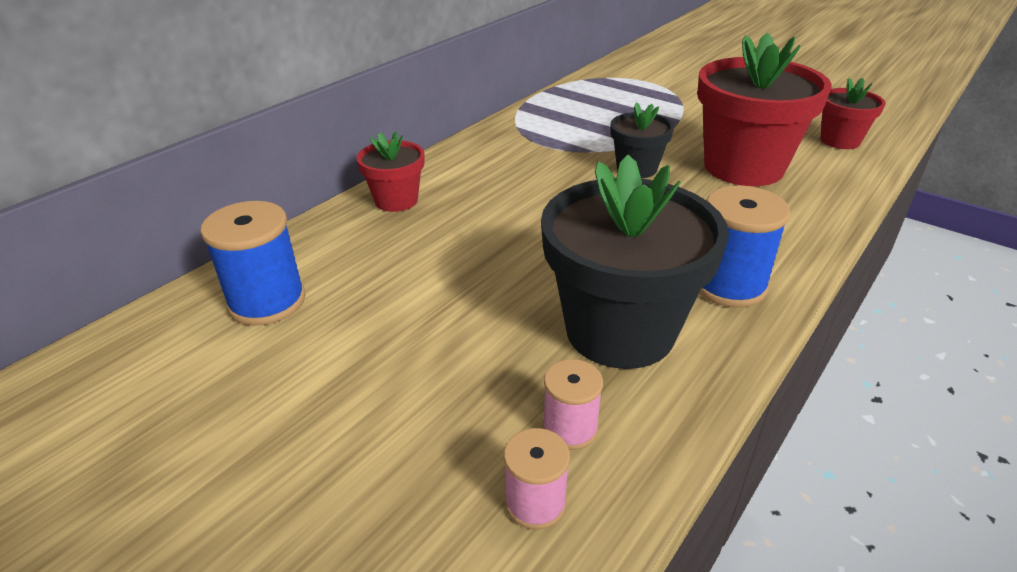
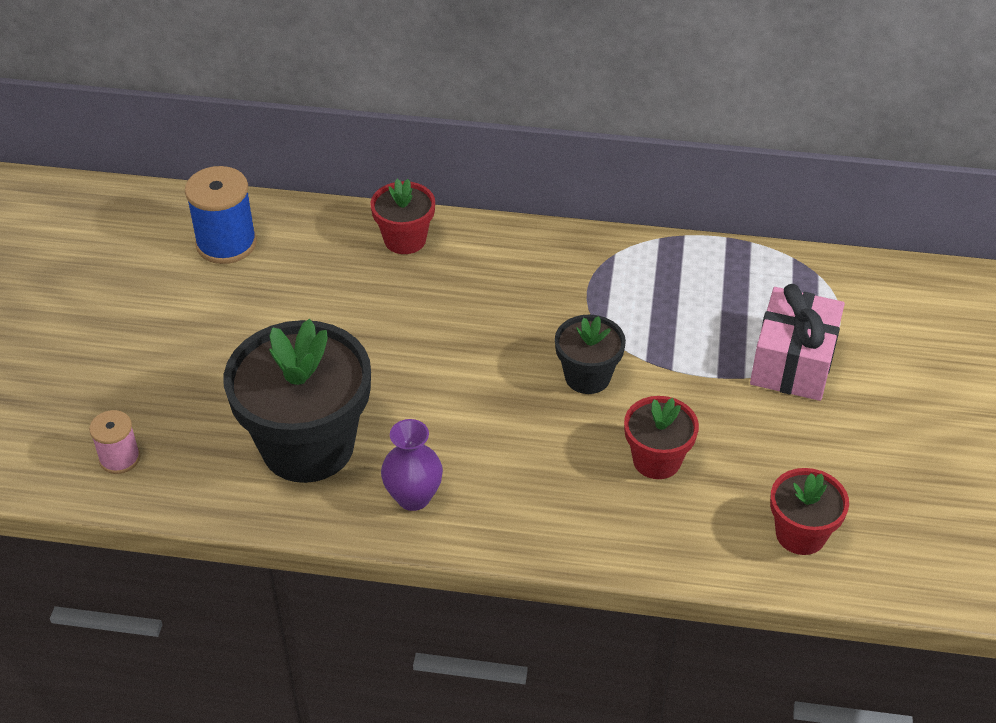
camera: 60 degrees right, 10 degrees up
pink spool [542,359,603,450] -> none
red flower pot [697,32,832,186] -> red flower pot [624,396,699,479], size x0.52
blue spool [699,185,790,308] -> purple vase [381,419,443,511]
none -> pink gift [750,284,845,401]

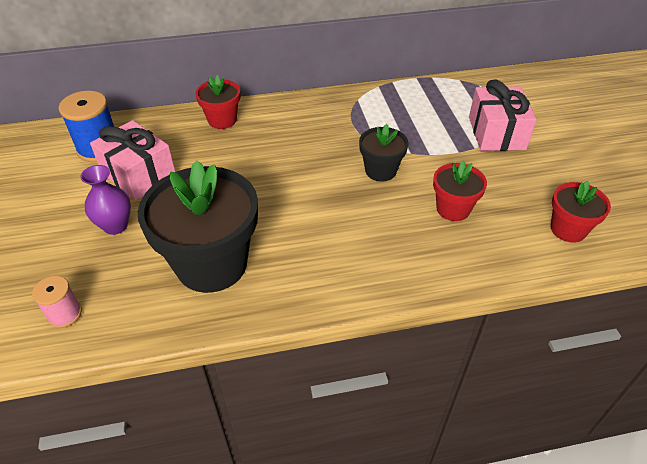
camera: 20 degrees left, 0 degrees up
purple vase [381,419,443,511] -> purple vase moved to [80,165,131,235]
none -> pink gift [90,120,175,201]

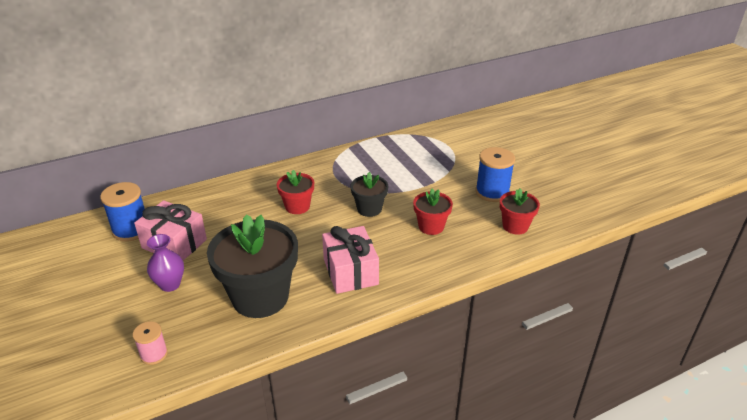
camera: 15 degrees left, 10 degrees down
red flower pot [195,75,240,129] -> red flower pot moved to [277,170,314,214]
pink gift [469,79,537,151] -> pink gift moved to [322,226,379,294]
none -> blue spool [476,147,515,202]

